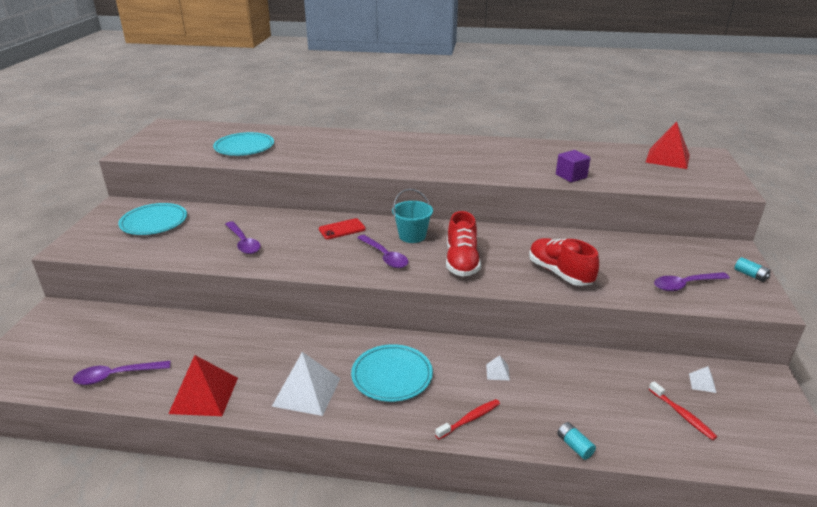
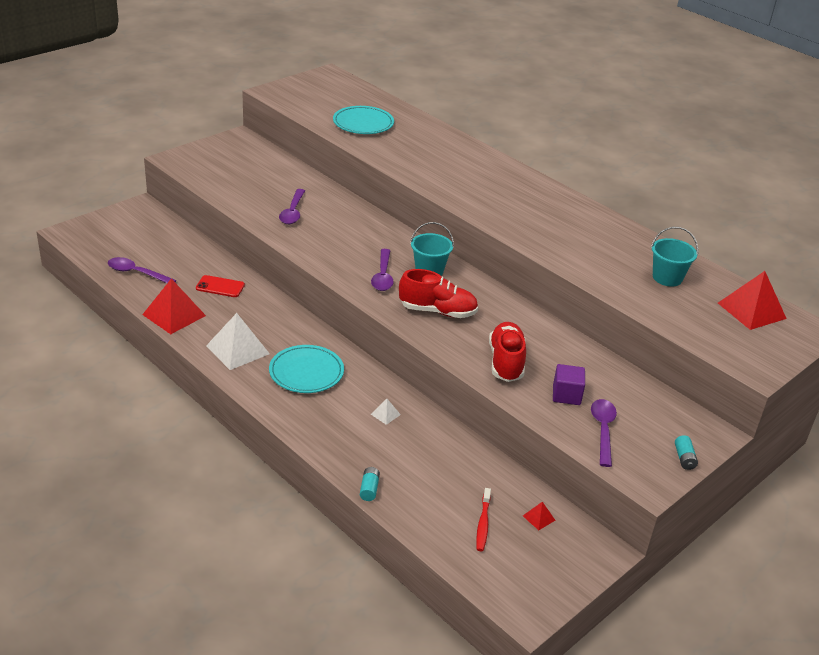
camera: 35 degrees right, 5 degrees up
turquoise plate [118,203,187,235] -> none
red phone [319,218,366,239] -> red phone moved to [196,275,245,297]
red toothbrush [435,399,500,439] -> none
red shoe [446,211,481,277] -> red shoe turned 120 degrees counterclockwise [399,269,478,318]
purple cube [556,150,591,182] -> purple cube moved to [553,364,585,405]
purple spoon [654,272,730,291] -> purple spoon turned 75 degrees clockwise [591,399,617,467]
white pyramid [689,366,716,393] -> red pyramid [523,502,555,530]
none -> turquoise bucket [651,227,698,287]

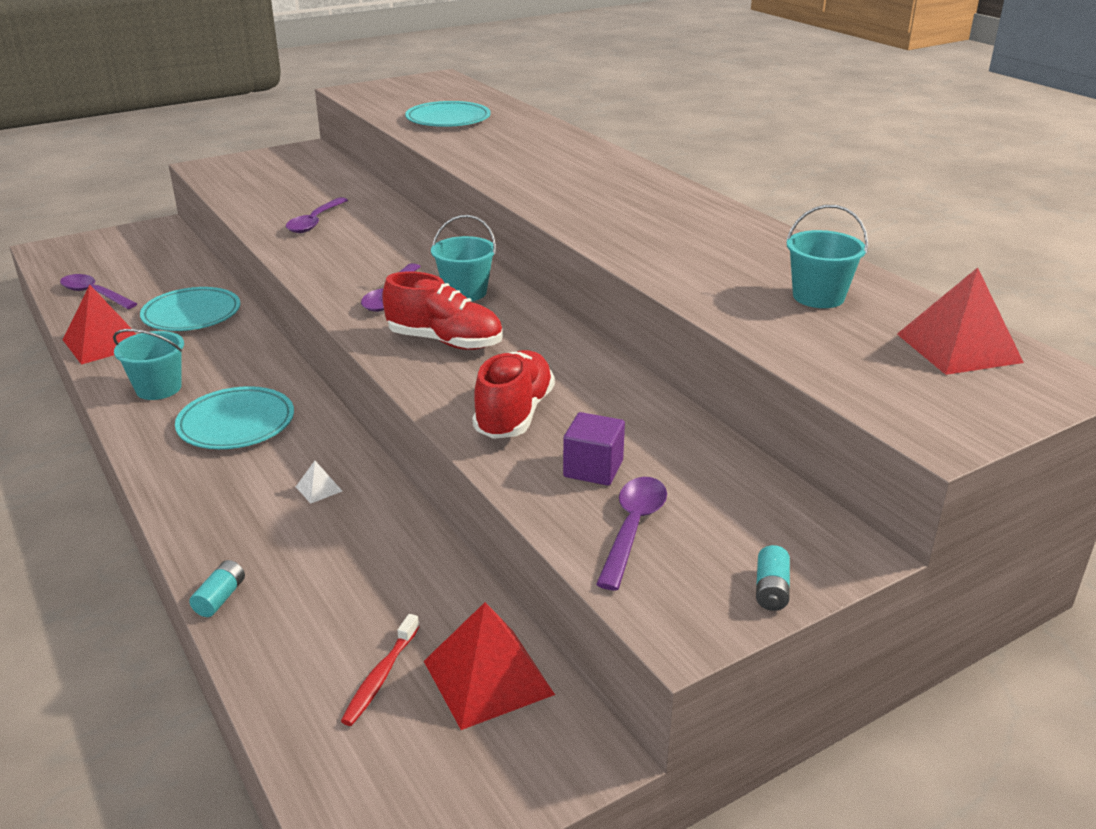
camera: 15 degrees right, 5 degrees down
red phone [196,275,245,297] -> turquoise plate [140,287,240,331]
white pyramid [206,313,270,370] -> turquoise bucket [113,329,184,400]
red pyramid [523,502,555,530] -> red pyramid [424,602,555,730], size x2.28

